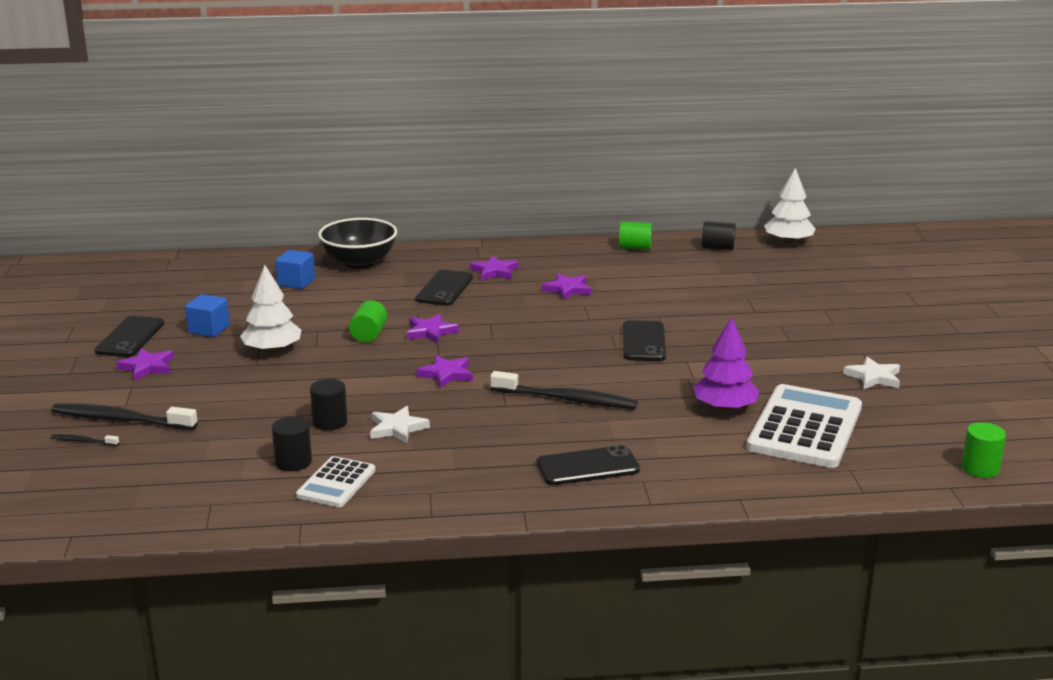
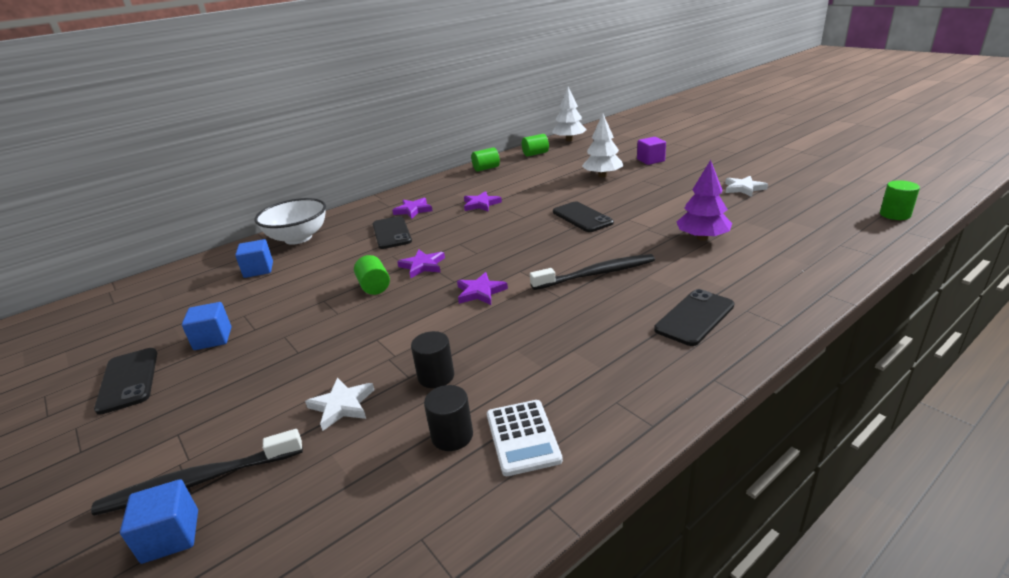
camera: 30 degrees left, 5 degrees up
black toothbrush [51,434,119,446] -> blue cube [120,479,198,564]
purple star [116,348,174,381] -> none
white tree [240,265,301,353] -> white tree moved to [582,113,623,177]
black bowl [318,218,397,269] -> white bowl [254,198,326,245]
white star [370,406,430,444] -> white star moved to [305,378,374,431]
black cylinder [702,221,736,250] -> green cylinder [522,134,549,157]
white calculator [747,384,862,468] -> none
none -> purple cube [637,137,666,165]

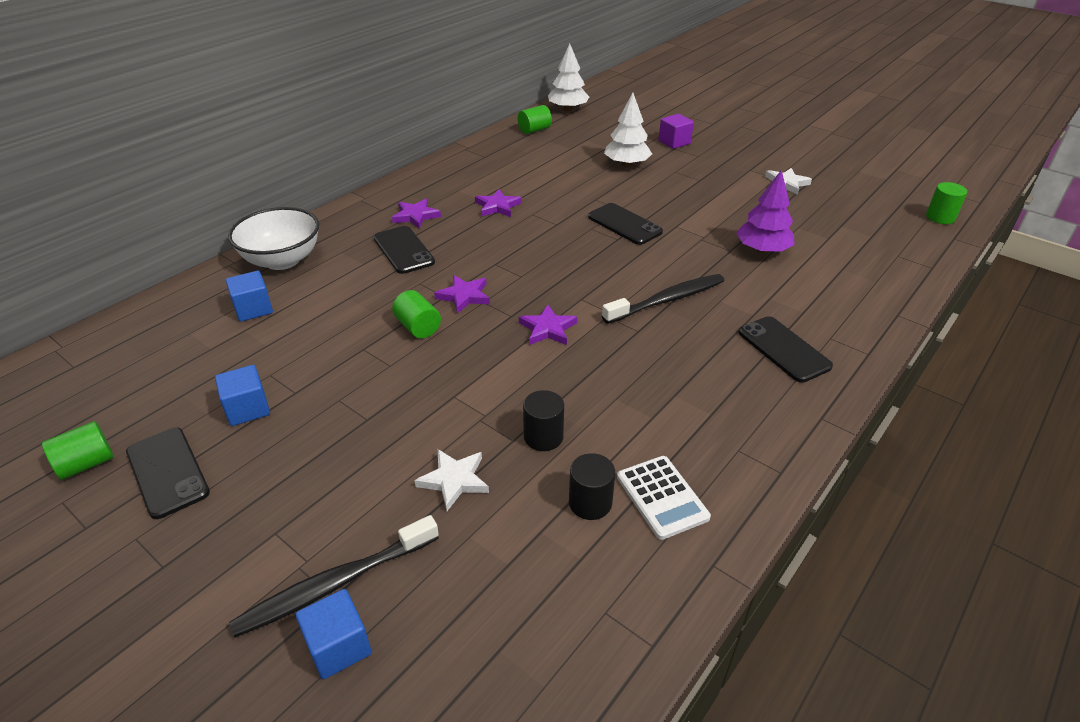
camera: 15 degrees left, 10 degrees up
green cylinder [471,147,500,172] -> green cylinder moved to [42,421,113,480]
black phone [654,289,734,346] -> black phone turned 60 degrees counterclockwise [739,316,833,383]

